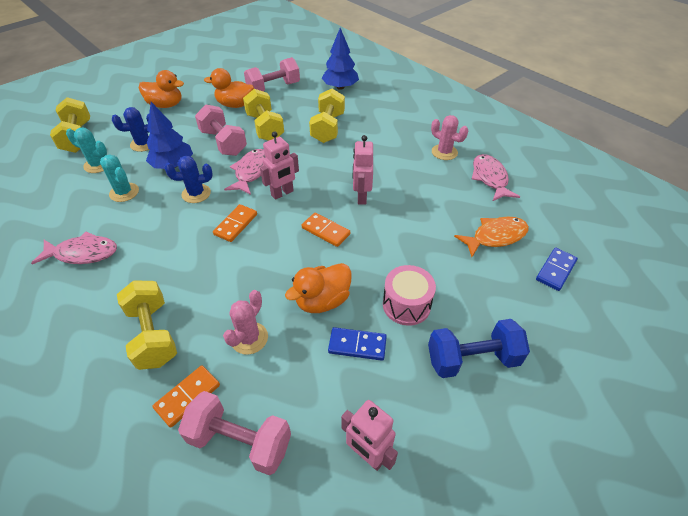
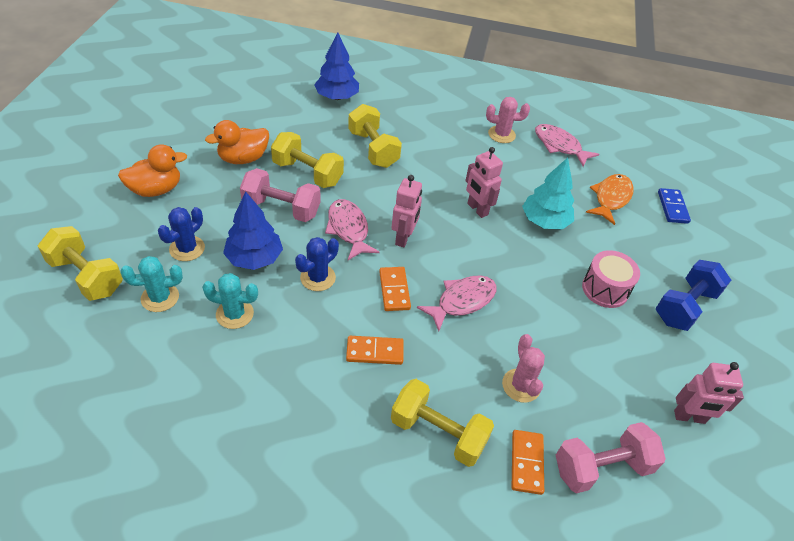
camera: 40 degrees left, 0 degrees up
pink fish [31,231,117,264] -> pink fish moved to [417,276,497,331]
pink dumbbell [244,57,300,92] -> none
orange duck [285,263,352,313] -> none
orange domino [302,213,350,247] -> orange domino moved to [346,336,404,365]
blue domino [328,327,387,361] -> none
none -> turquoise tree [522,158,574,229]

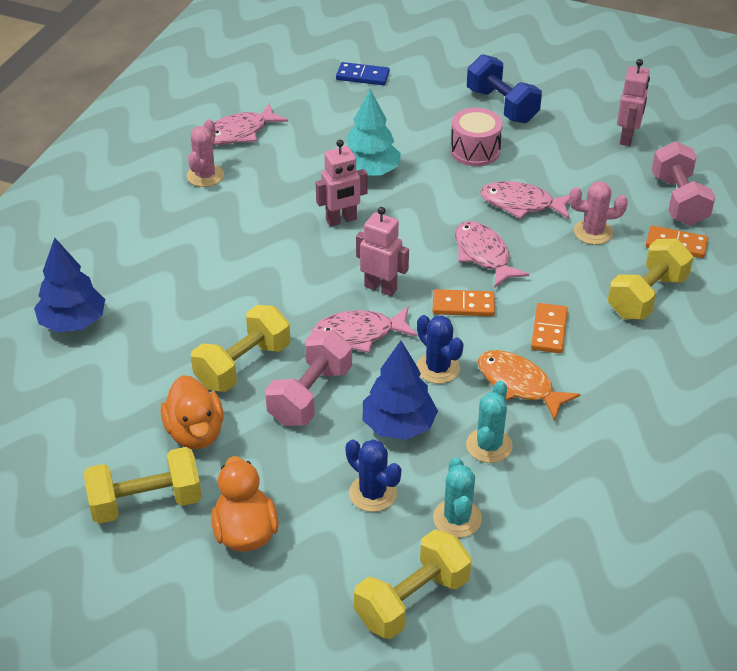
camera: 75 degrees left, 5 degrees down
yellow dumbbell [348,104,402,168] -> yellow dumbbell moved to [84,447,202,524]
orange fish [586,174,633,225] -> orange fish moved to [478,350,581,421]
none -> pink fish [480,181,569,219]

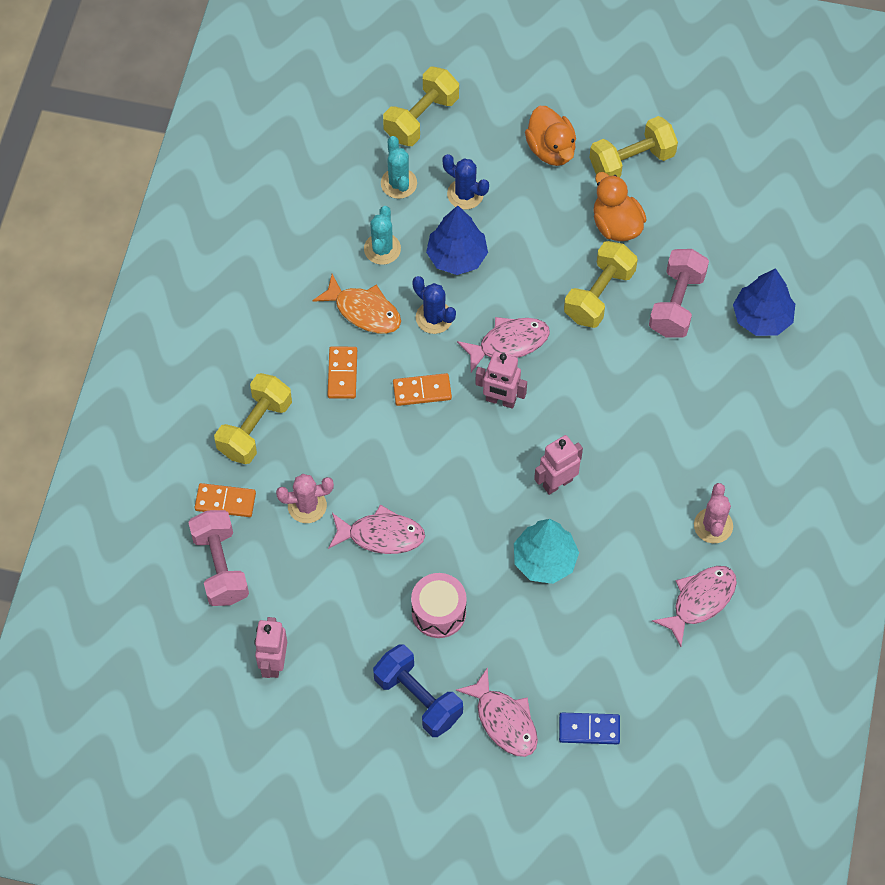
camera: 170 degrees right, 20 degrees up
pink dumbbell [265,330,352,426] -> pink dumbbell moved to [649,249,709,337]
pink fish [455,221,529,288] -> pink fish moved to [456,667,538,757]

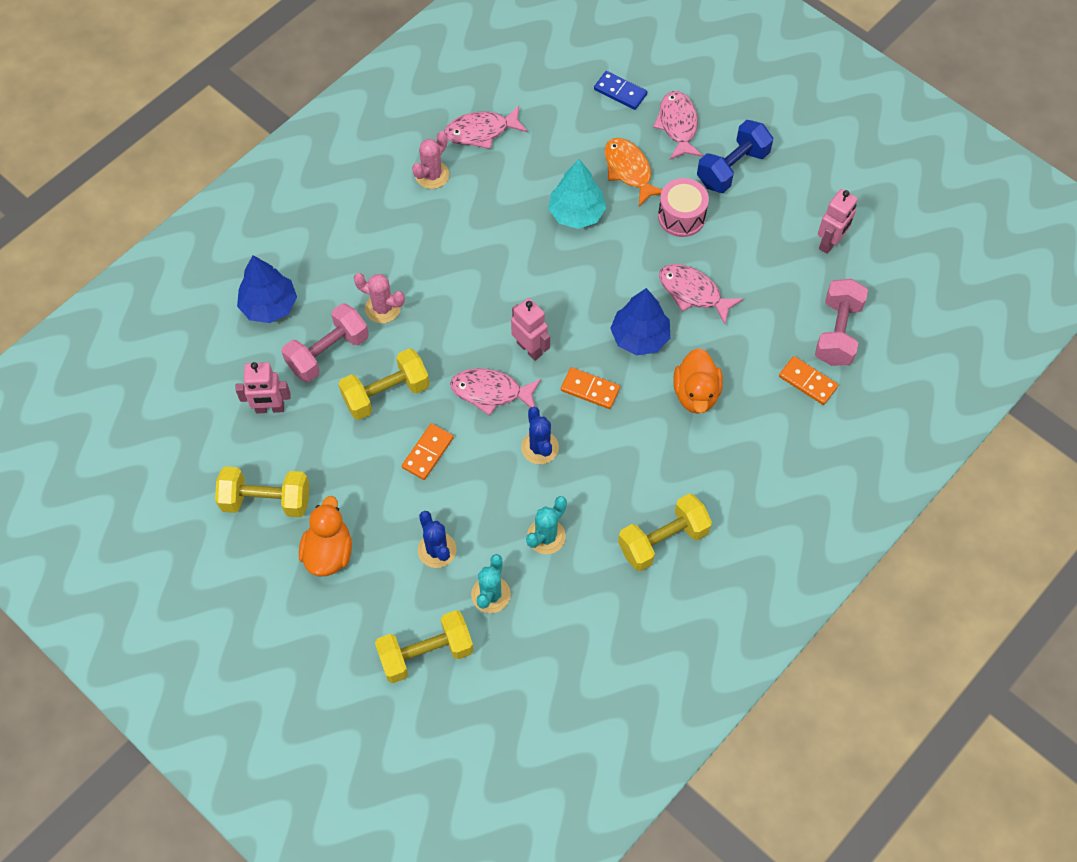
camera: 150 degrees left, 0 degrees up
yellow dumbbell [214,373,292,464] -> yellow dumbbell moved to [618,494,712,571]
pink cactus [276,474,334,523] -> pink cactus moved to [354,273,405,323]
orange fish [312,274,401,334] -> orange fish moved to [605,138,662,206]
orange domino [328,346,357,399] -> orange domino moved to [402,423,454,480]
blue dumbbell [373,644,463,737] -> blue dumbbell turned 60 degrees clockwise [697,120,773,193]
blue tree [426,205,488,275] -> blue tree moved to [610,288,670,355]
pink robot [534,435,583,495] -> pink robot moved to [235,362,291,413]
orange duck [593,172,647,241] -> orange duck moved to [673,348,723,414]

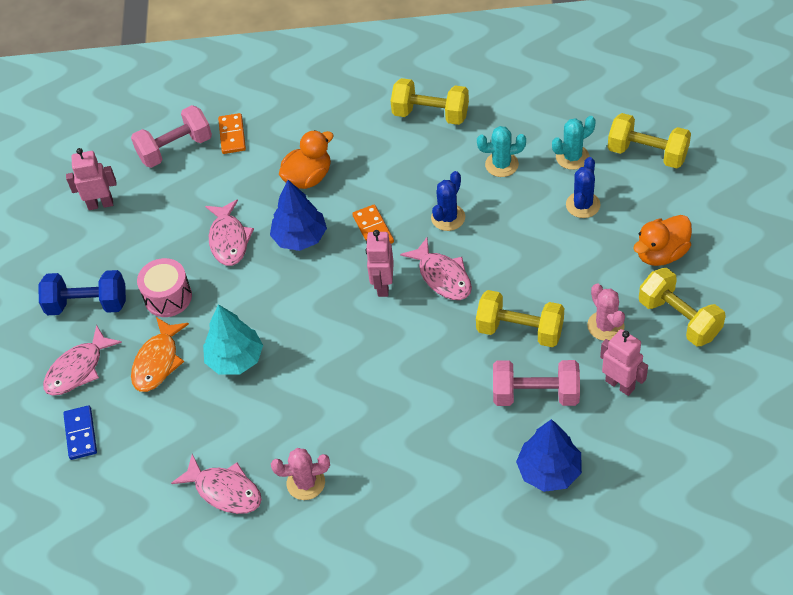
camera: 130 degrees left, 10 degrees down
pink cactus [354,273,405,323] -> pink cactus moved to [587,283,625,341]
orange domino [402,423,454,480] -> none

